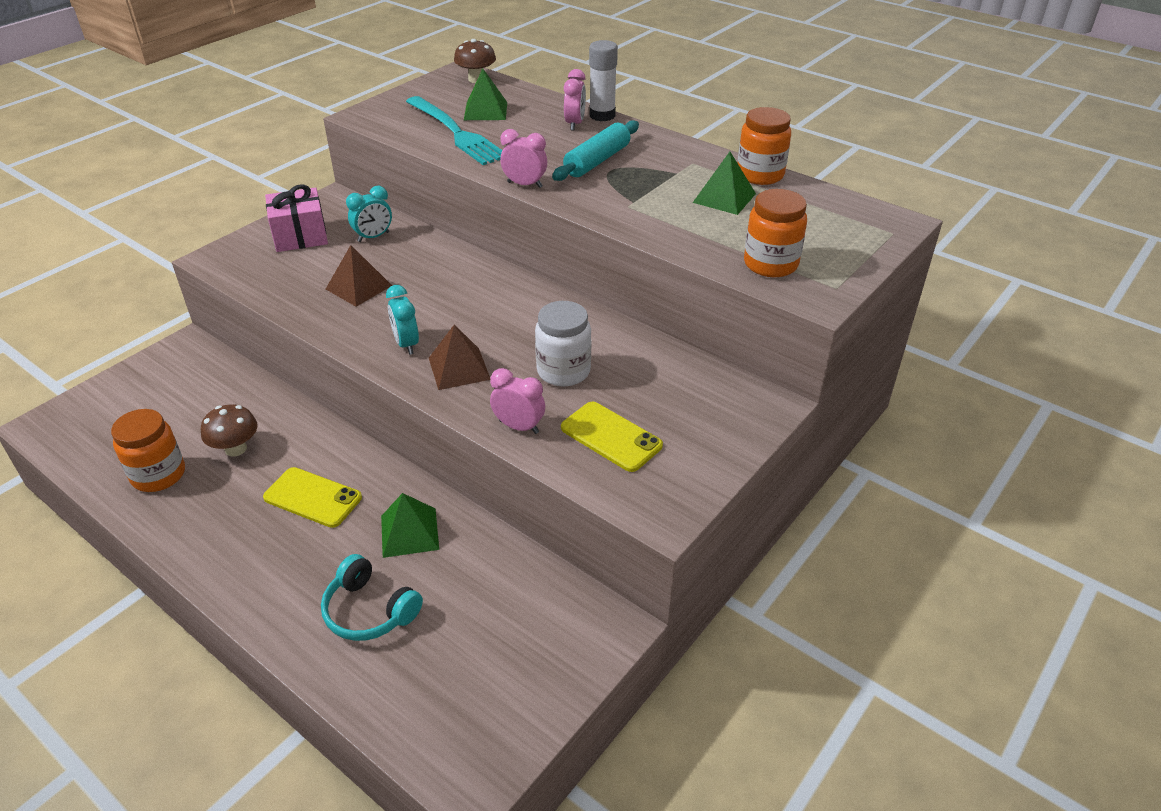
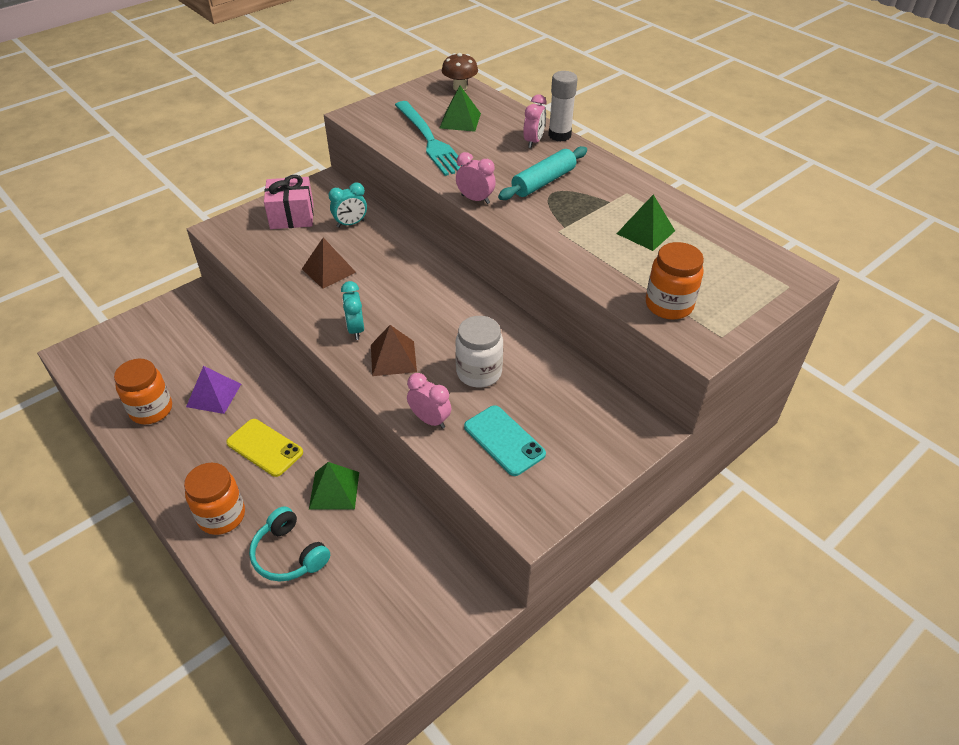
camera: 10 degrees right, 5 degrees up
brown mushroom [201,404,257,457] -> purple pyramid [186,366,241,414]
yellow phone [561,402,663,472] -> turquoise phone [464,405,546,476]
orange jar [738,107,791,185] -> orange jar moved to [184,463,245,535]

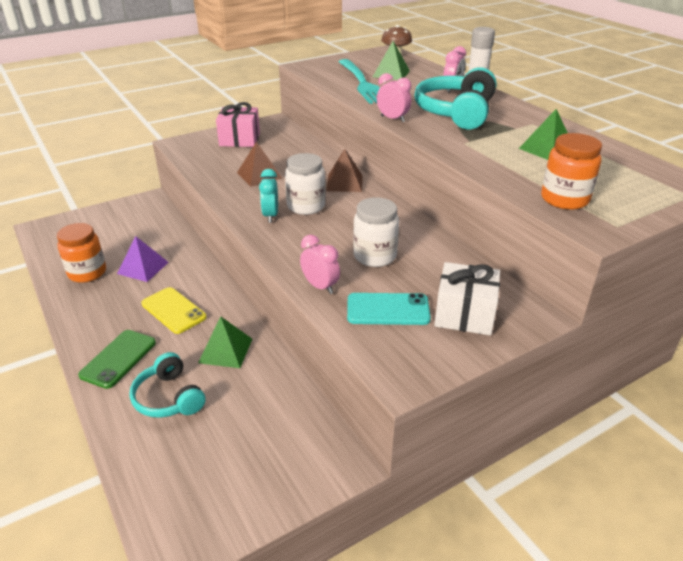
camera: 10 degrees right, 10 degrees down
orange jar [184,463,245,535] -> green phone [78,330,156,389]
turquoise clock [328,183,367,228] -> none
brown pyramid [371,325,417,376] -> brown pyramid moved to [326,149,363,192]
turquoise phone [464,405,546,476] -> turquoise phone turned 60 degrees counterclockwise [347,293,431,325]
turquoise rolling pin [498,146,587,200] -> turquoise headphones [414,67,497,129]
none -> white jar [285,153,325,215]
none -> white gift [434,262,500,335]

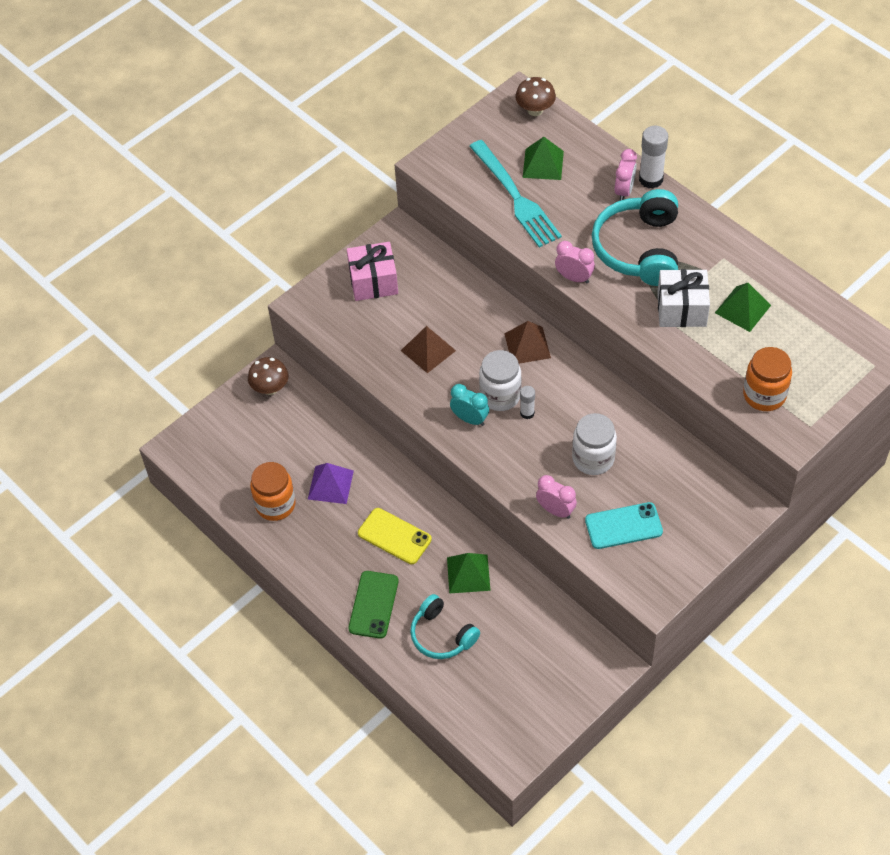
camera: 10 degrees left, 20 degrees up
turquoise clock [259,169,278,223] -> turquoise clock turned 135 degrees clockwise [450,384,489,426]
white gift [434,262,500,335] -> white gift moved to [657,269,710,327]
none -> brown mushroom [248,357,288,395]
none -> white glue stick [520,386,535,419]

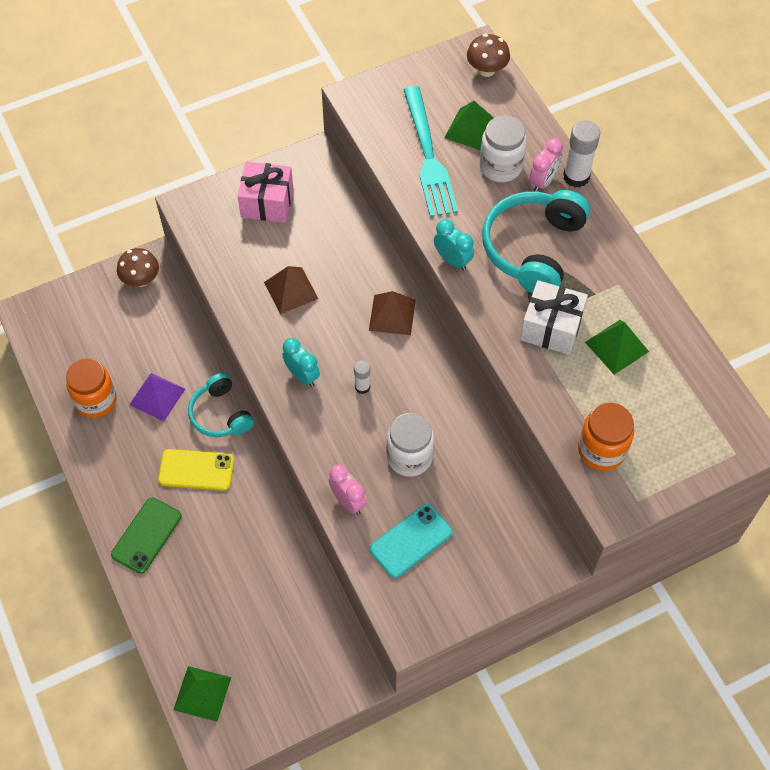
camera: 15 degrees right, 5 degrees up
yellow phone [358,508,432,564] -> yellow phone turned 45 degrees counterclockwise [158,449,234,491]
turquoise headphones [410,594,480,659] -> turquoise headphones moved to [188,373,254,437]
green pyramid [447,553,491,594] -> green pyramid moved to [173,666,231,722]
white jar [479,350,522,411] -> white jar moved to [480,115,527,182]
pink clock [555,241,595,284] -> turquoise clock [434,219,474,271]
turquoise phone [585,502,663,549] -> turquoise phone turned 45 degrees counterclockwise [370,504,453,578]

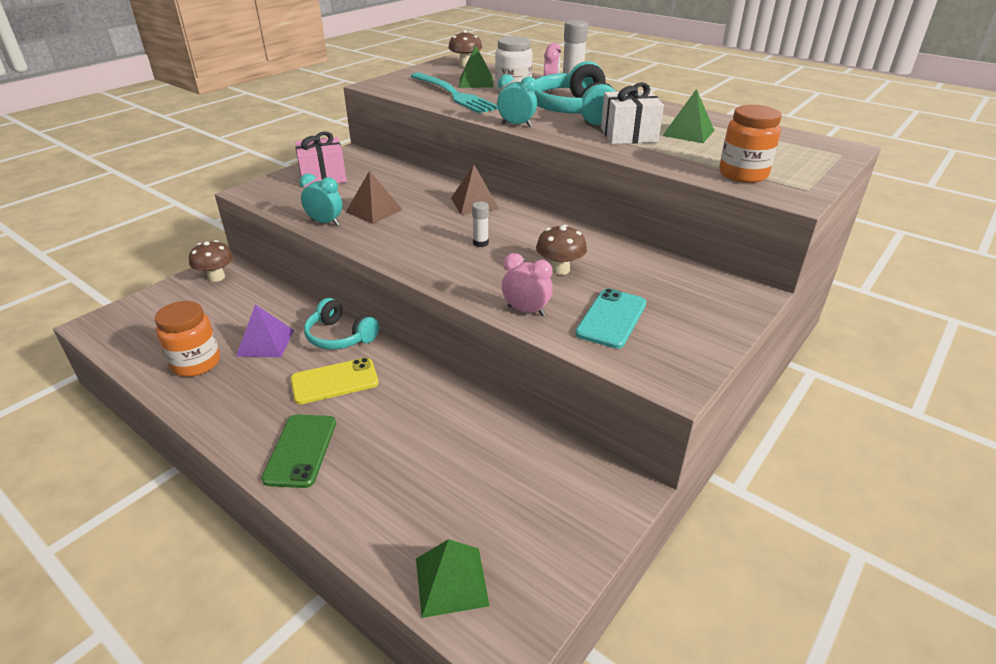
camera: 25 degrees left, 25 degrees down
turquoise clock [282,338,320,387] -> turquoise clock moved to [299,174,342,226]
white jar [386,413,434,477] -> brown mushroom [536,225,587,275]

